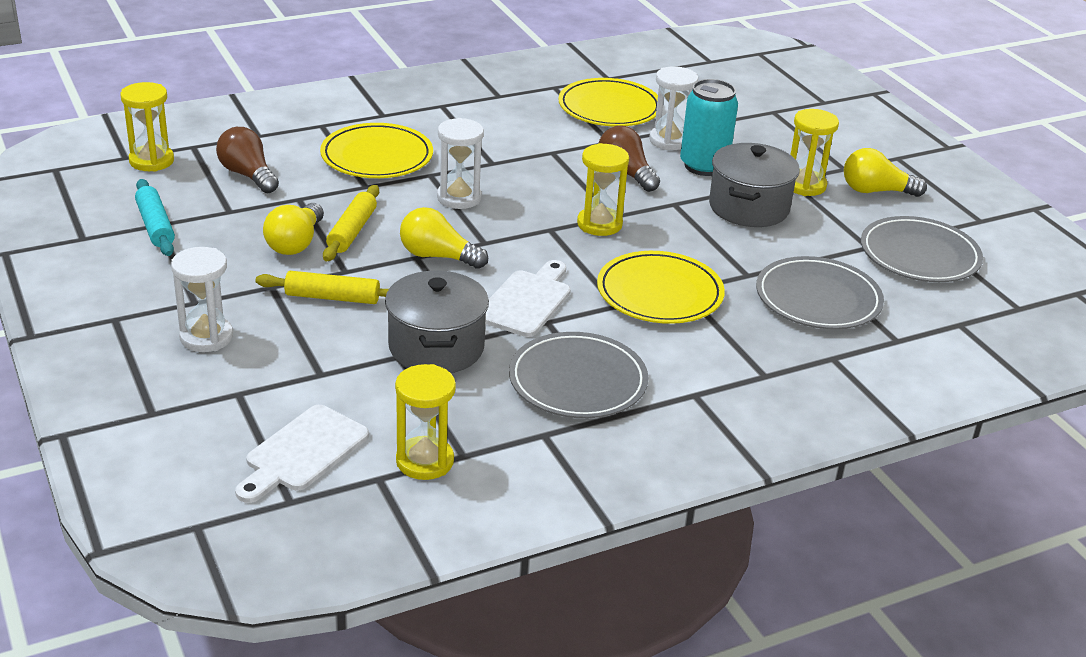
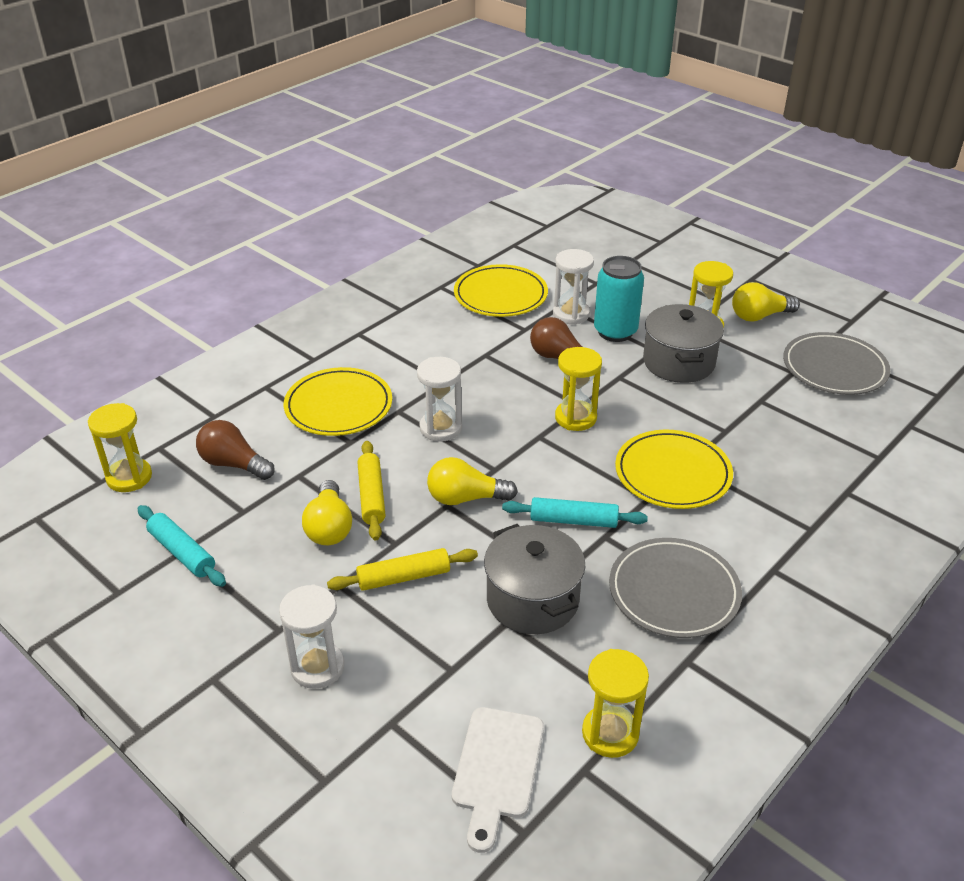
camera: 20 degrees left, 5 degrees up
white cutting board [485,260,571,337] -> turquoise rolling pin [502,497,648,528]
grey plate [756,256,884,329] -> none

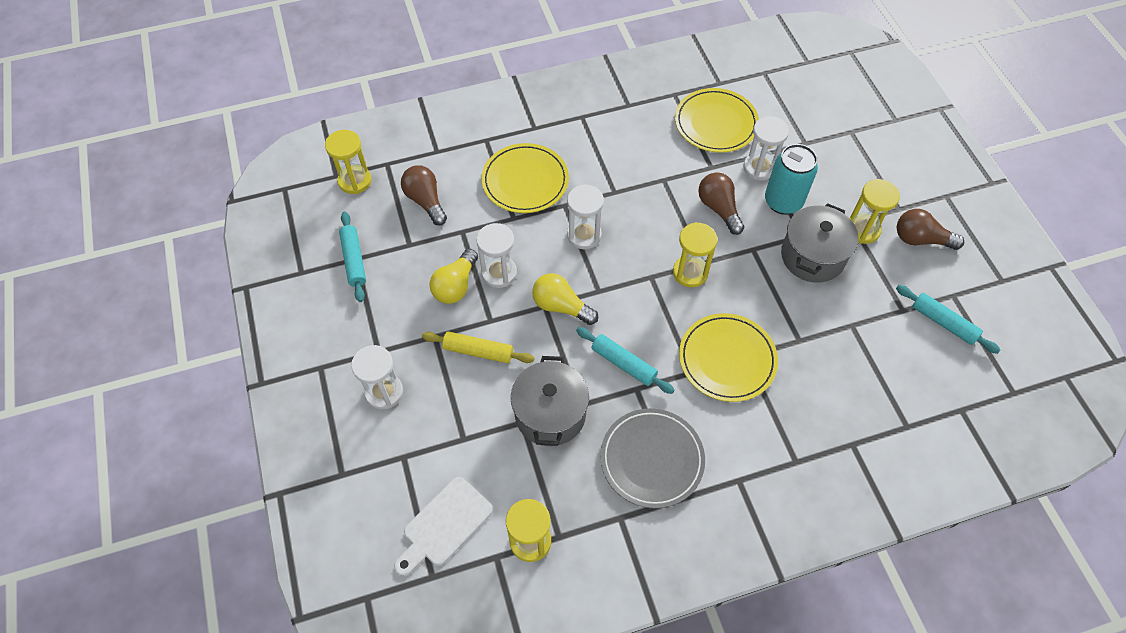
camera: 30 degrees right, 20 degrees up
yellow rolling pin [358,441,386,541] -> white hourglass [476,223,517,288]
yellow light bulb [732,282,800,322] -> brown light bulb [897,209,964,250]
grey plate [783,332,890,395] -> turquoise rolling pin [896,285,1000,354]

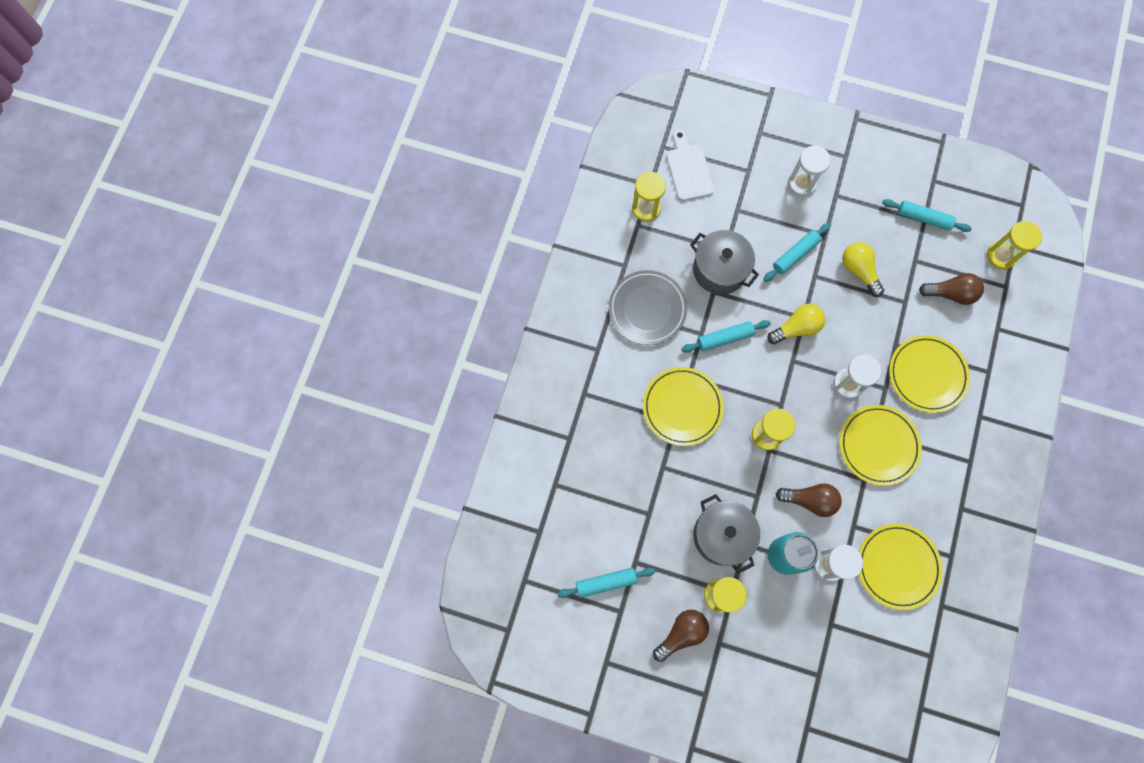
camera: 125 degrees right, 15 degrees up
yellow rolling pin [422,331,534,364] -> turquoise rolling pin [763,223,831,282]
white hourglass [476,223,517,288] -> none
none -> yellow plate [839,405,922,486]

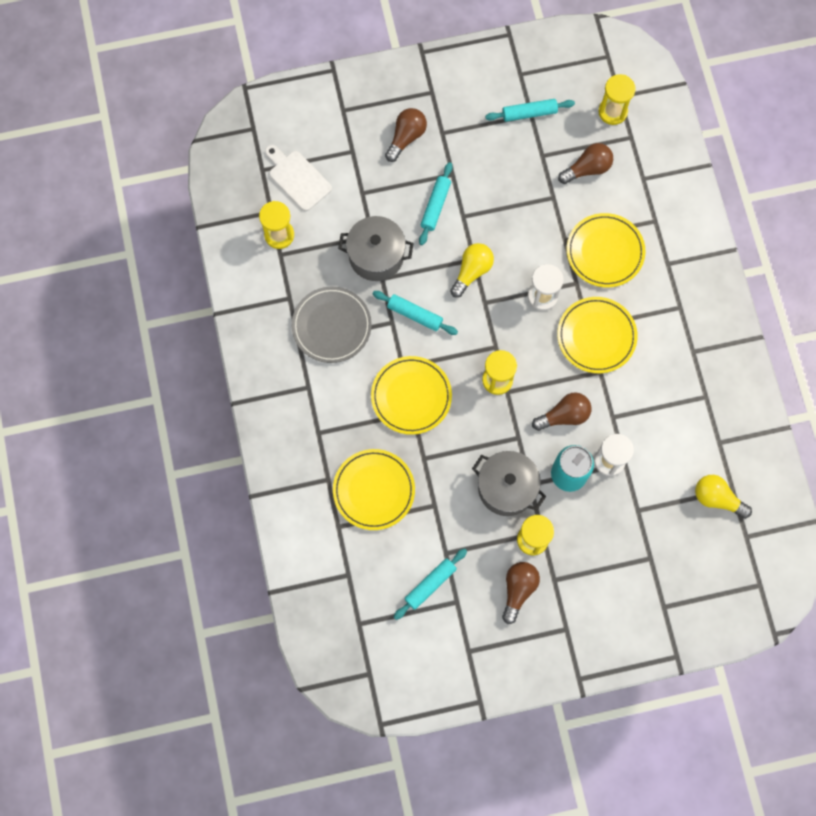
camera: 30 degrees left, 0 degrees up
turquoise rolling pin [681,320,771,353] -> turquoise rolling pin turned 75 degrees clockwise [372,291,458,335]
white hourglass [788,146,831,196] -> brown light bulb [385,108,427,162]
yellow light bulb [842,242,884,297] -> yellow light bulb moved to [695,475,752,519]
yellow plate [859,524,943,610] -> yellow plate moved to [333,449,415,530]

